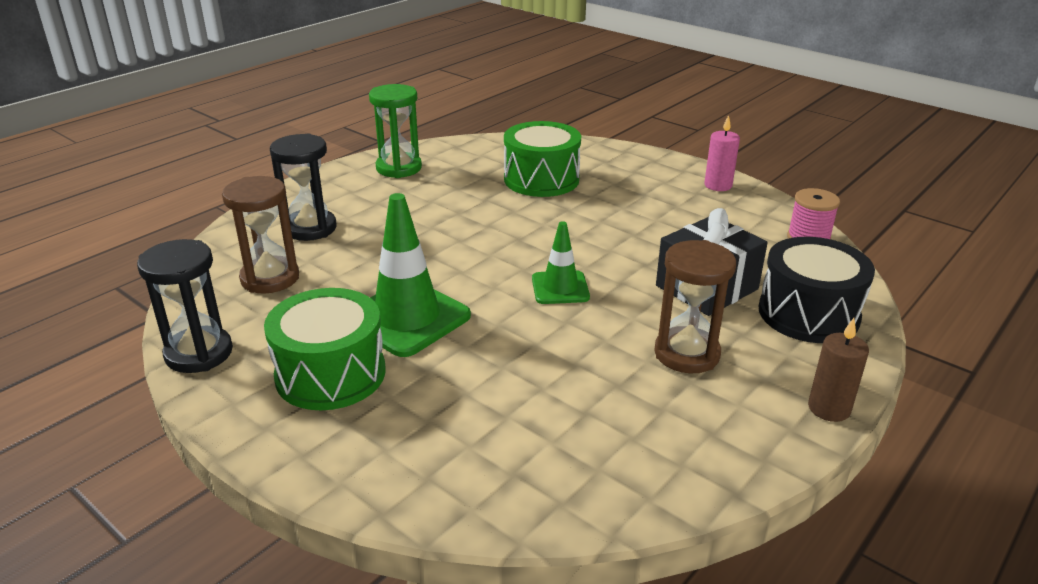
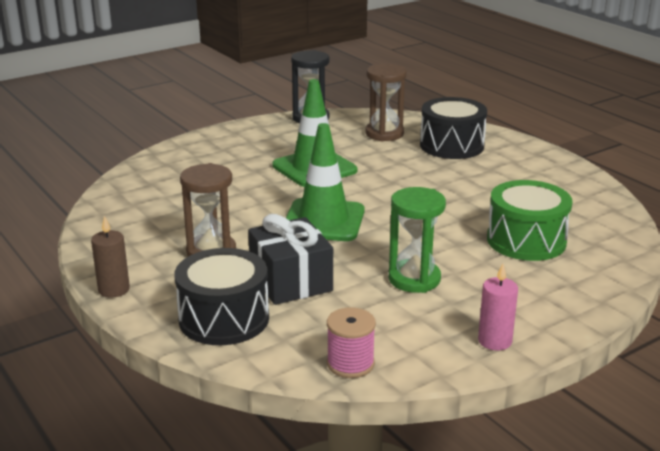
camera: 105 degrees right, 5 degrees down
green drum [264,288,386,410] -> none
black hourglass [270,133,336,241] -> black drum [420,97,487,159]
green hourglass [369,84,422,178] -> green hourglass moved to [389,187,446,293]
green traffic cone [532,221,590,304] -> green traffic cone [286,123,365,241], size x1.74

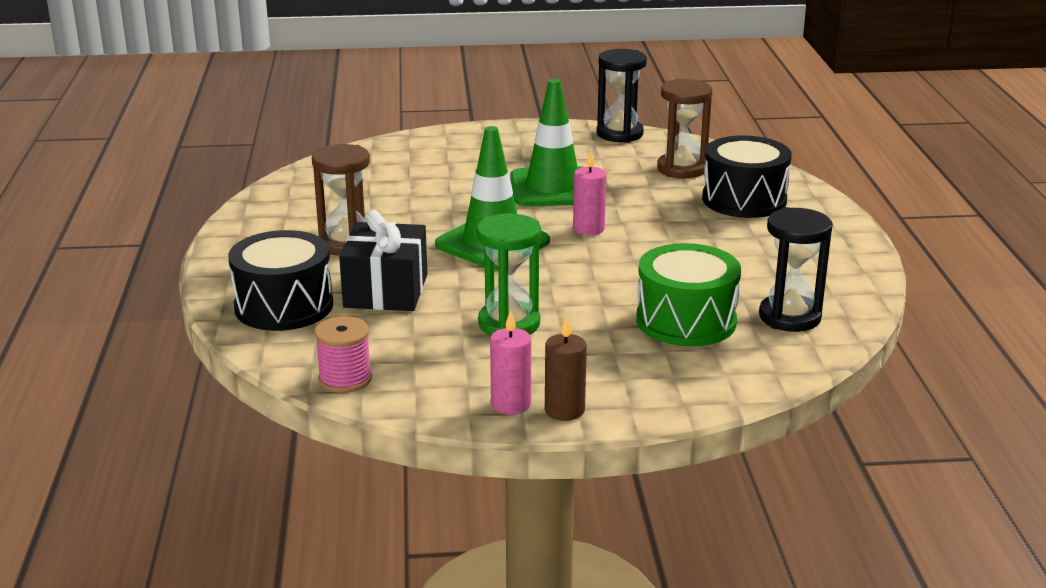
camera: 30 degrees right, 0 degrees up
brown candle [91,216,130,298] -> brown candle moved to [545,315,587,421]
none -> pink candle [573,150,606,235]
none -> black hourglass [759,207,833,332]

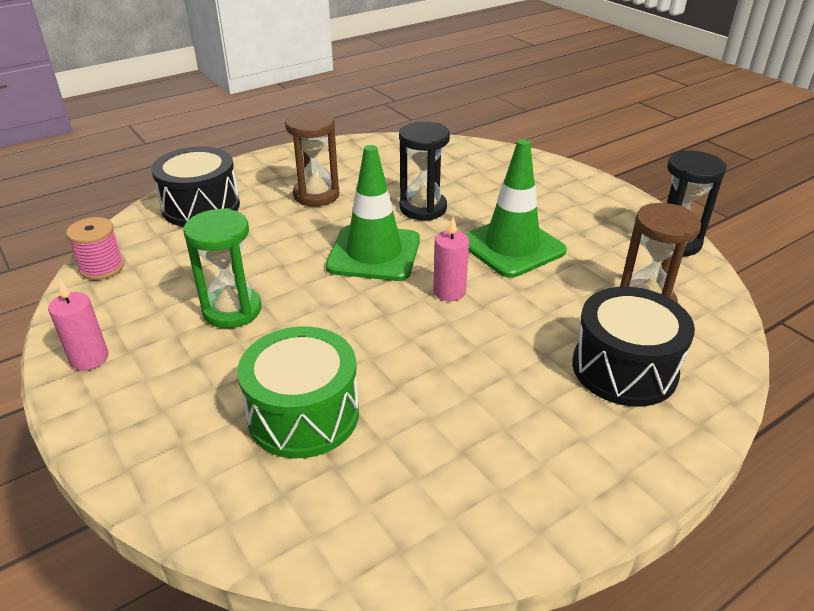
camera: 60 degrees right, 10 degrees up
black gift [339,210,427,311] -> none
brown candle [545,315,587,421] -> none
black hourglass [759,207,833,332] -> black hourglass moved to [399,121,450,220]

